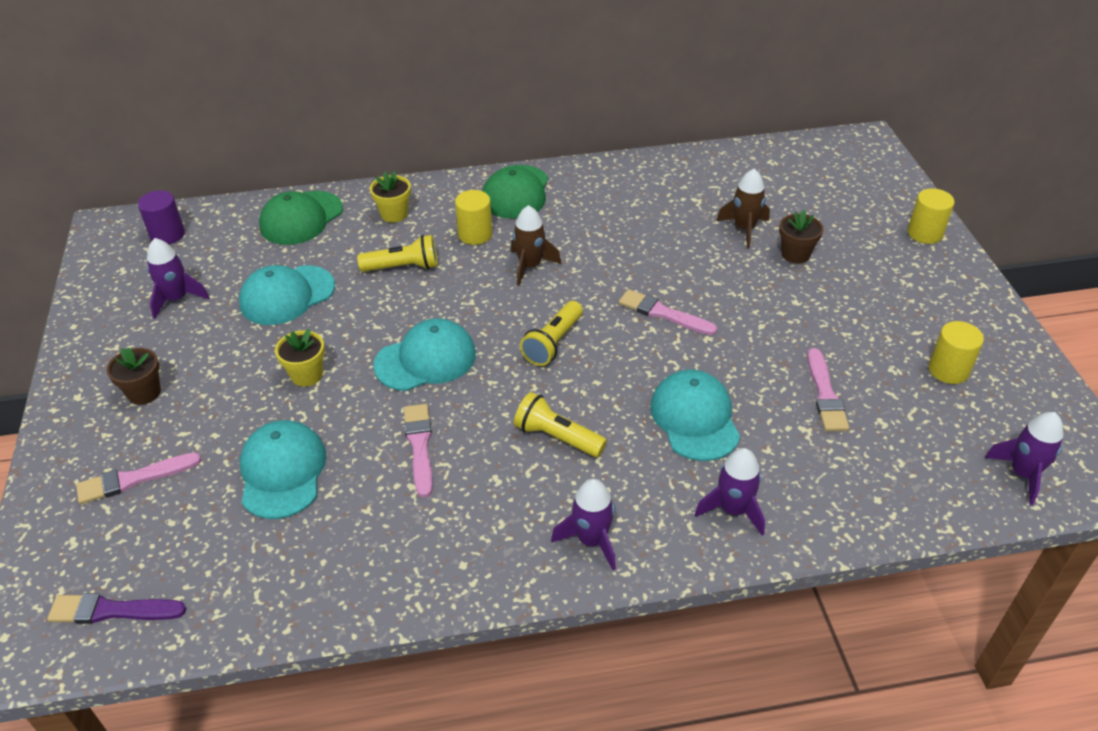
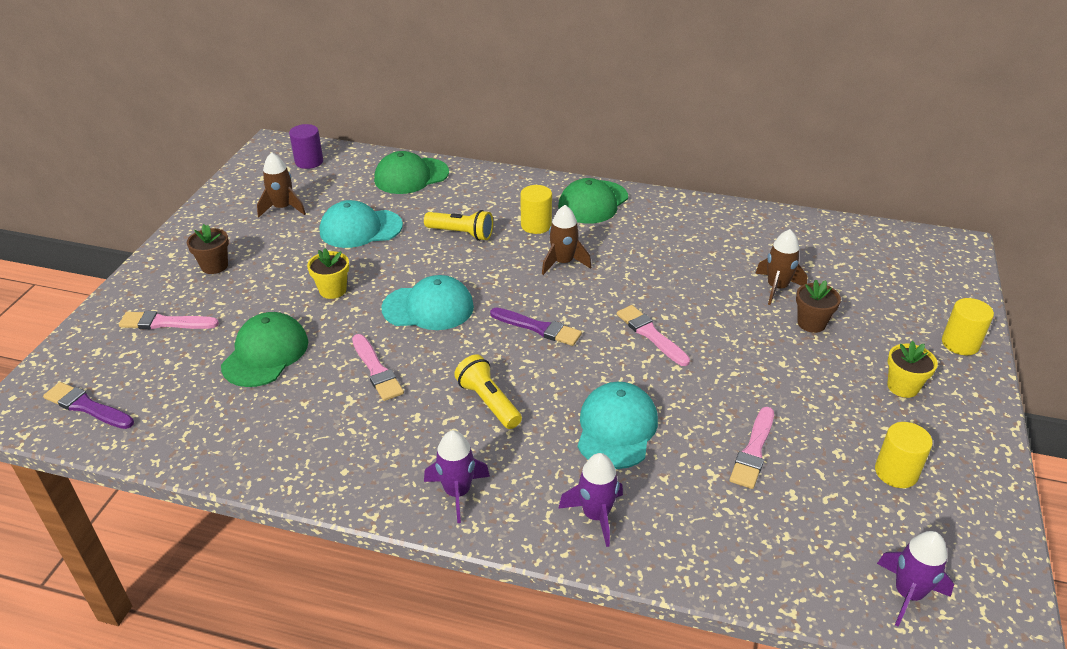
camera: 25 degrees right, 5 degrees down
purple rocket [147,238,210,319] -> brown rocket [257,152,306,217]
turquoise cap [240,420,326,519] -> green cap [221,312,308,387]
yellow flower pot [370,171,411,223] -> yellow flower pot moved to [887,341,938,398]
pink brush [404,404,433,498] -> pink brush turned 135 degrees clockwise [352,334,404,401]
yellow flashlight [520,301,583,366] -> purple brush [490,308,582,346]

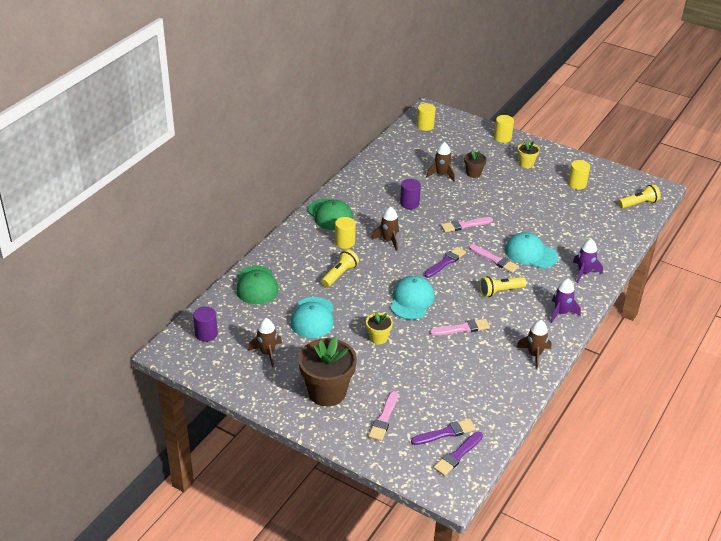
camera: 75 degrees left, 0 degrees up
brown flower pot [187,224,229,274] -> brown flower pot [298,336,357,406], size x2.02
green cap [221,312,308,387] -> none
pink brush [730,407,774,489] -> pink brush moved to [469,244,519,273]
purple rocket [877,531,954,627] -> yellow flashlight [618,184,661,209]
none -> purple cylinder [400,179,421,209]
none -> purple brush [411,419,476,445]
none -> yellow cylinder [417,103,436,131]
none -> brown rocket [516,320,552,369]

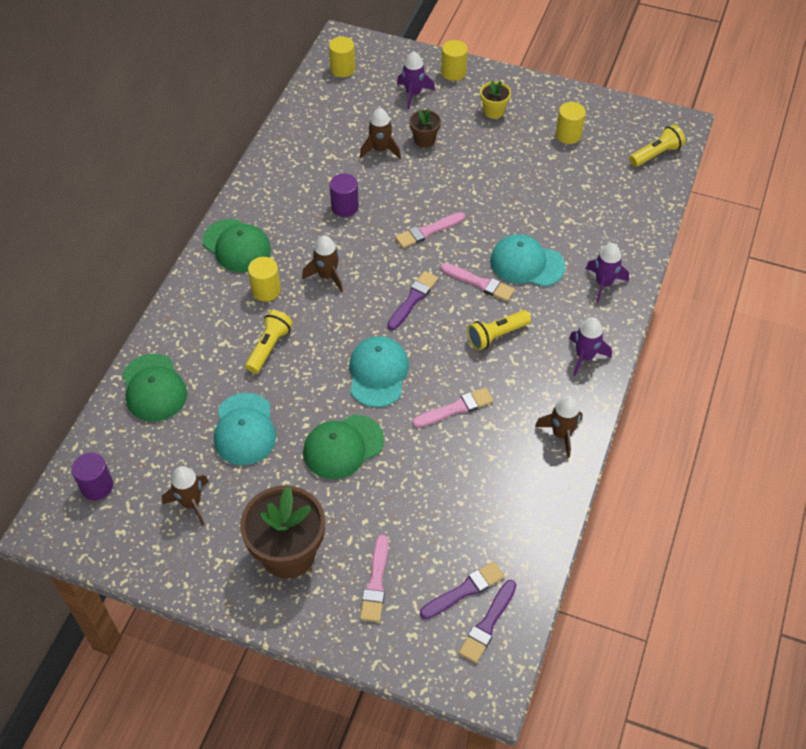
camera: 10 degrees left, 15 degrees up
yellow flower pot [366,312,393,344] -> green cap [303,414,384,479]
none -> purple rocket [397,51,435,109]

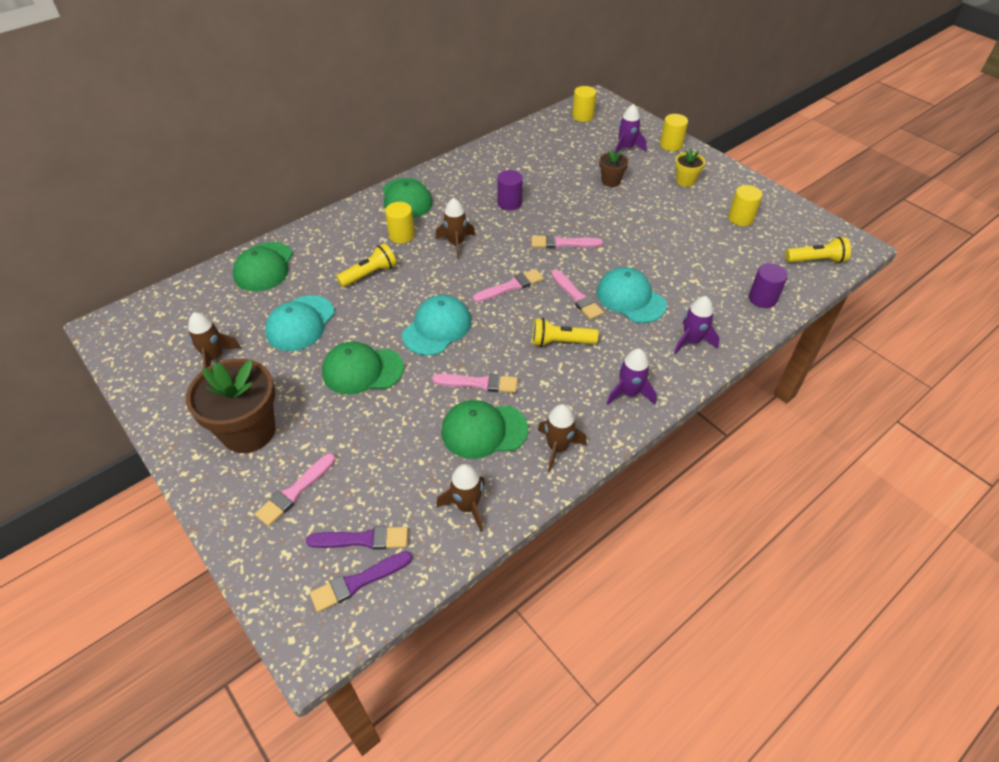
camera: 30 degrees right, 5 degrees down
purple cylinder [71,452,113,500] -> purple cylinder moved to [749,263,788,308]
brown rocket [360,108,401,159] -> brown rocket moved to [436,464,485,532]
purple brush [387,271,438,330] -> pink brush [473,269,544,302]
none -> green cap [441,400,528,459]

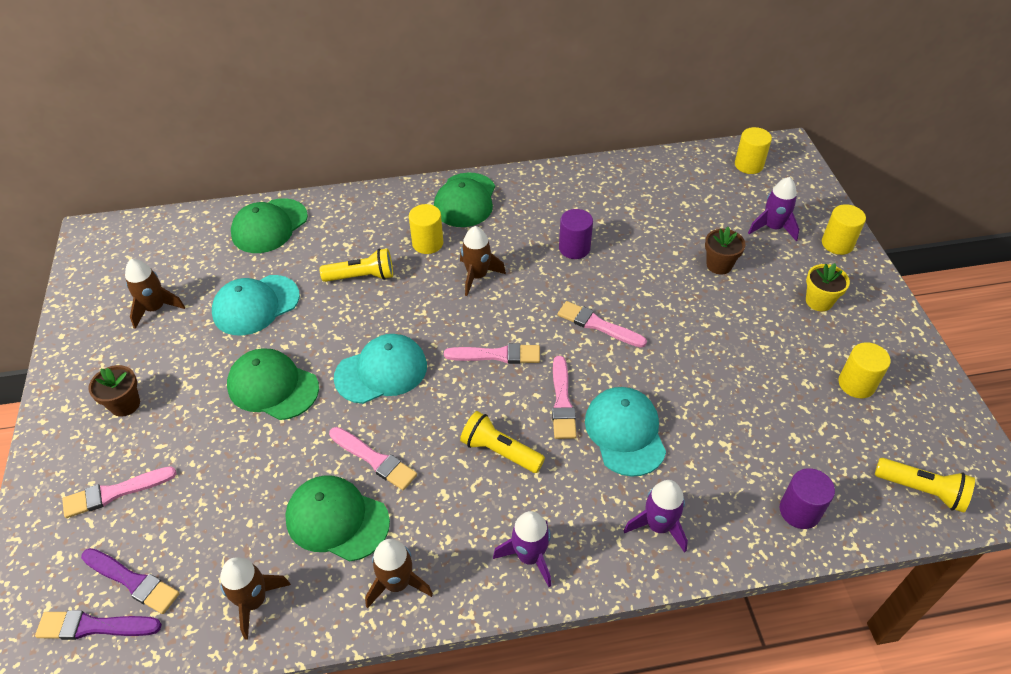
camera: 30 degrees right, 0 degrees up
brown flower pot [186,358,276,453] -> brown flower pot [88,365,140,417], size x0.50

